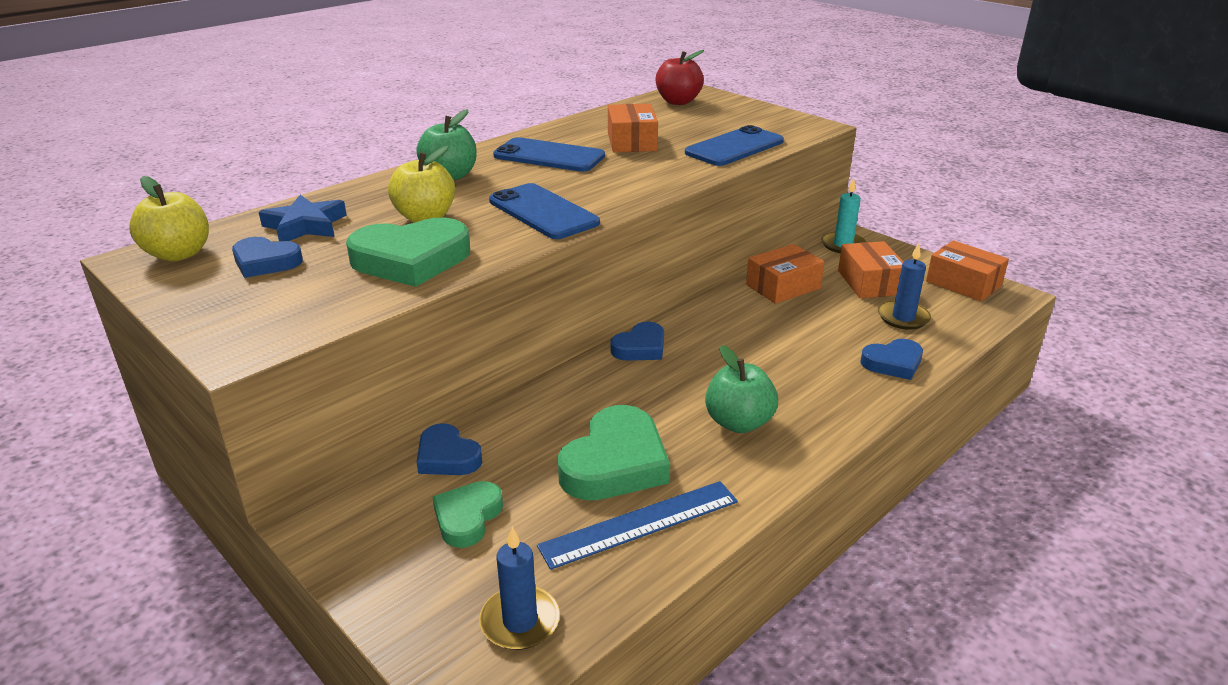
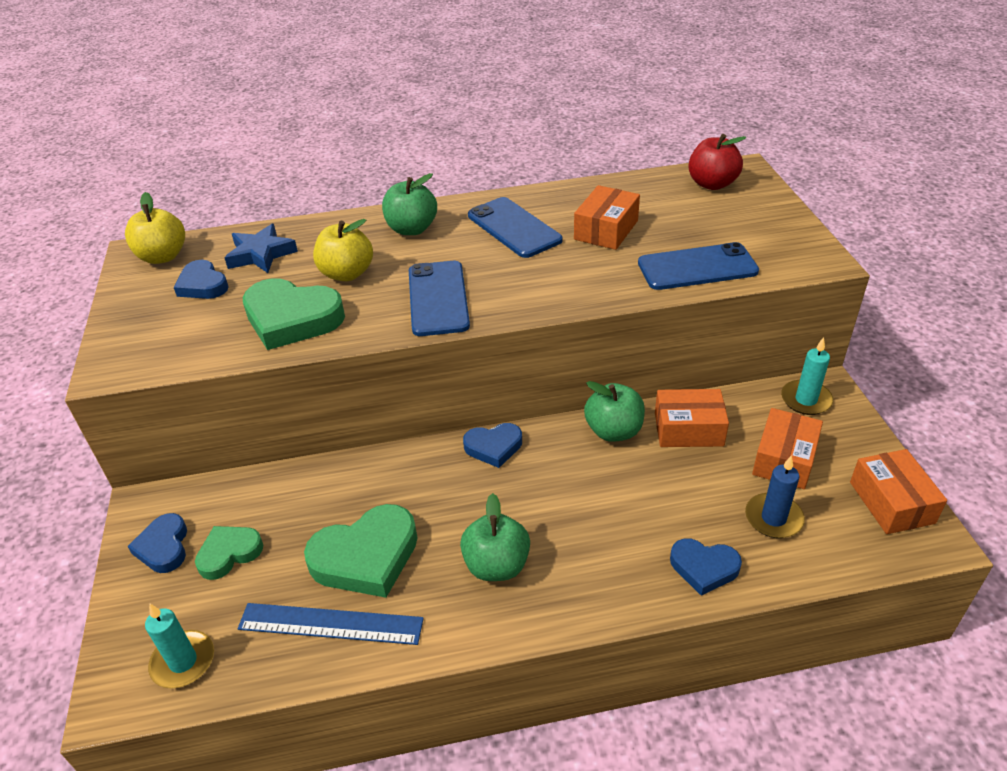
camera: 35 degrees right, 10 degrees up
blue heart [417,423,482,475] -> blue heart moved to [127,513,187,573]
blue candle [479,526,560,650] -> turquoise candle [145,603,214,689]
none -> green apple [584,381,645,442]

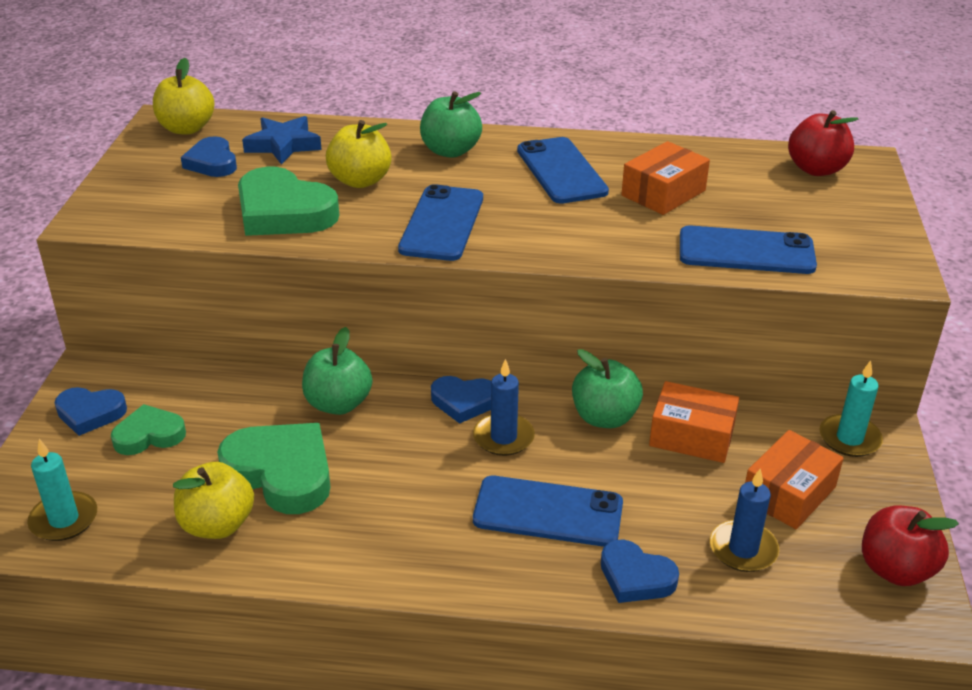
camera: 15 degrees right, 5 degrees down
blue heart [127,513,187,573] -> blue heart turned 90 degrees counterclockwise [55,387,127,436]
blue ruler [238,603,424,645] -> yellow apple [173,462,254,539]
green heart [304,504,417,598] -> green heart turned 135 degrees counterclockwise [217,423,331,514]
green apple [460,493,530,581] -> green apple moved to [302,327,372,415]
orange box [850,449,947,534] -> red apple [862,505,959,586]
none -> blue candle [473,359,535,456]
none -> blue phone [473,476,623,547]

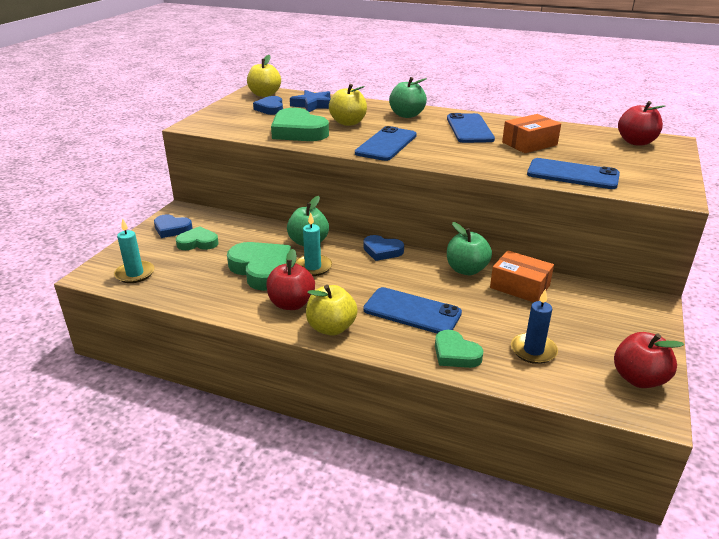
camera: 15 degrees right, 5 degrees down
yellow apple [173,462,254,539] -> yellow apple moved to [306,285,358,336]
blue candle [473,359,535,456] -> none
blue heart [601,540,679,603] -> green heart [435,330,483,368]
orange box [745,430,844,529] -> none
turquoise candle [819,360,883,457] -> turquoise candle moved to [296,212,332,276]
none -> red apple [266,249,315,310]

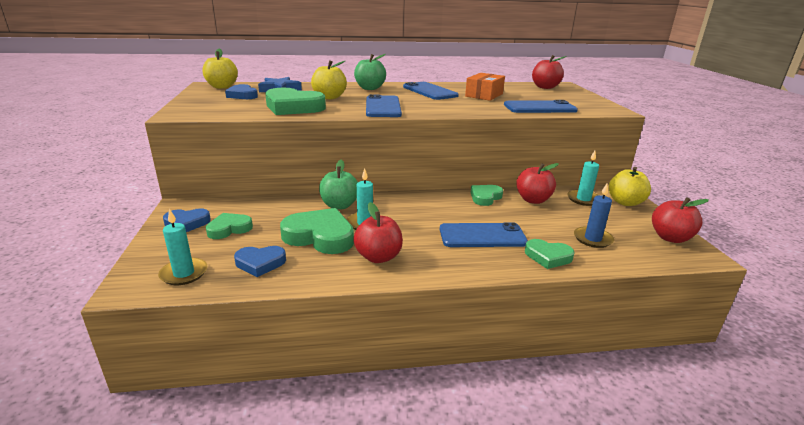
camera: 30 degrees left, 5 degrees down
yellow apple [306,285,358,336] -> yellow apple moved to [609,167,651,206]
blue heart [363,235,404,261] -> blue heart moved to [234,246,286,277]
green apple [447,222,492,275] -> green heart [470,185,503,206]
orange box [490,251,554,302] -> red apple [516,163,559,204]
none -> turquoise candle [567,151,599,206]

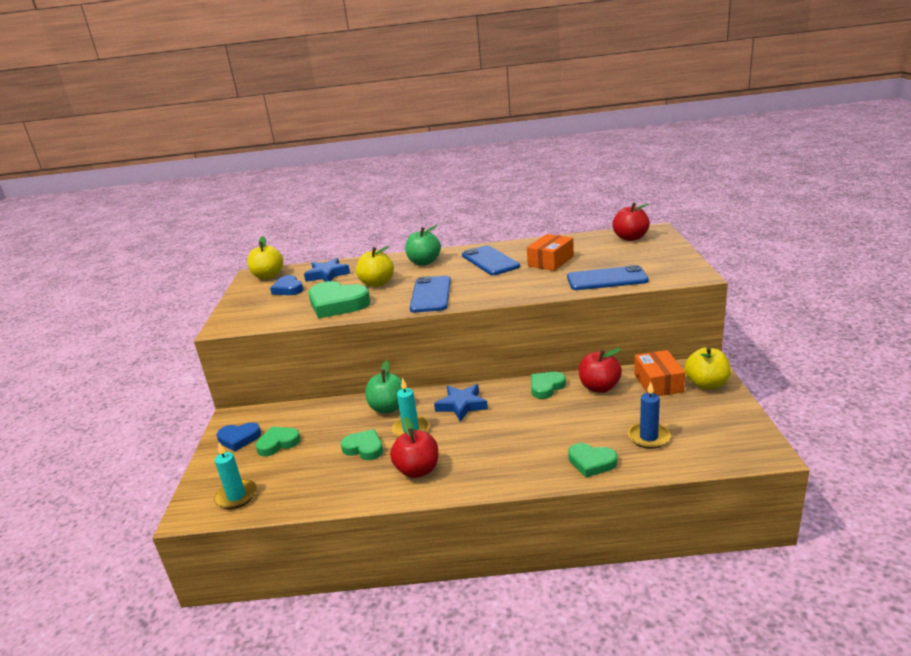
camera: 10 degrees right, 0 degrees up
blue heart [234,246,286,277] -> none
green heart [280,208,354,254] -> green heart [341,429,383,460], size x0.59
blue phone [440,222,528,247] -> none
turquoise candle [567,151,599,206] -> orange box [634,350,685,396]
red apple [652,197,709,243] -> none
none -> blue star [434,384,488,422]

